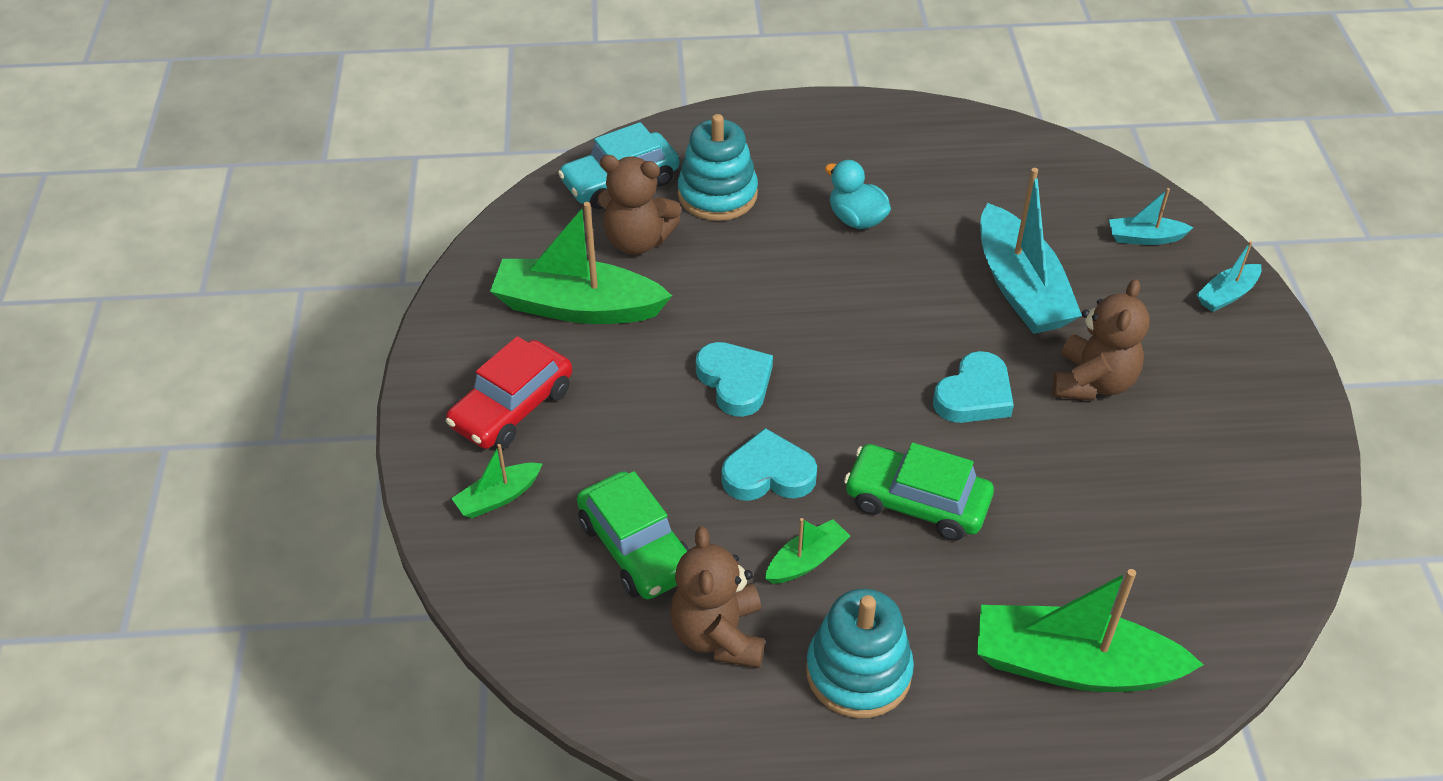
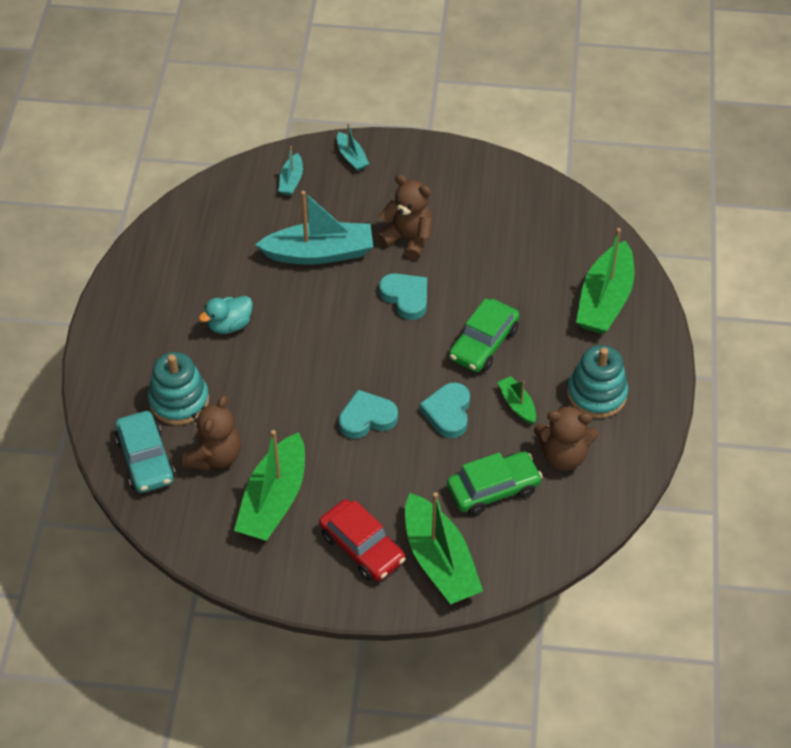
camera: 80 degrees left, 5 degrees up
green boat [451,444,543,518] -> green boat [405,492,483,604], size x2.06

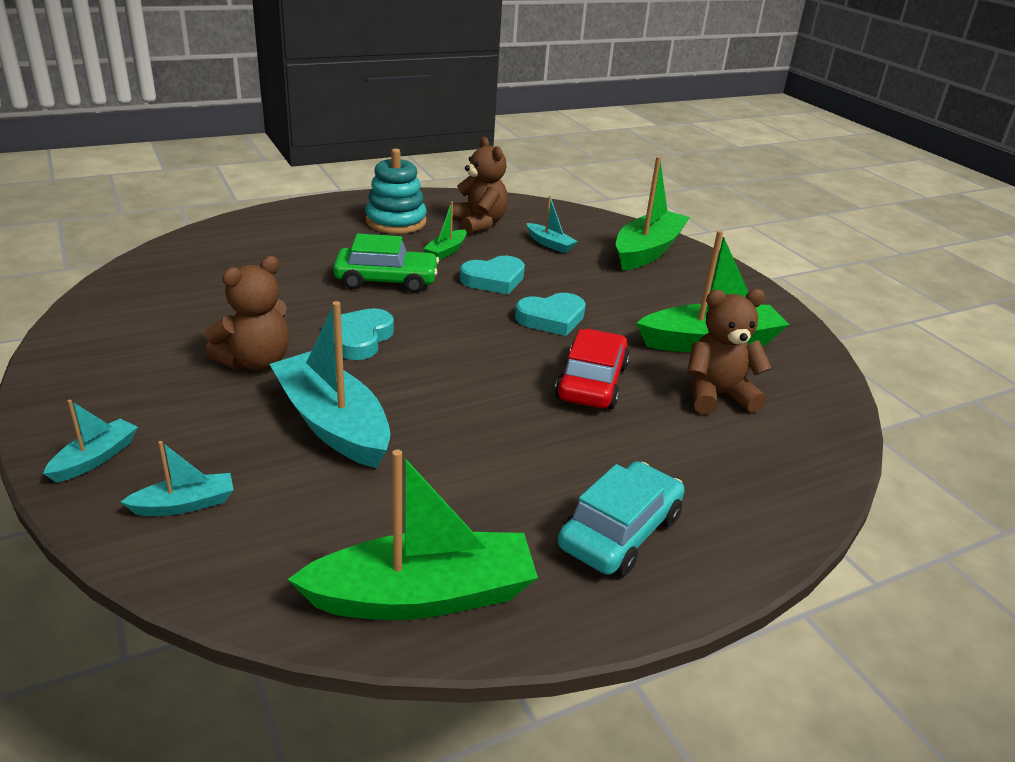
camera: 125 degrees left, 20 degrees down
turquoise car [115,411,175,493] -> turquoise car moved to [558,461,685,577]
turquoise stacking toy [148,352,209,425] -> none
turquoise duck [199,296,253,334] -> none
red car [319,499,405,581] -> red car moved to [555,329,630,409]
turquoise heart [339,390,398,439] -> turquoise heart turned 60 degrees counterclockwise [515,293,586,336]
brown teddy bear [377,175,433,260] -> brown teddy bear turned 135 degrees counterclockwise [205,256,289,370]
green car [447,451,543,515] -> turquoise boat [527,196,578,253]
green boat [576,228,634,334] -> green boat moved to [287,450,538,620]

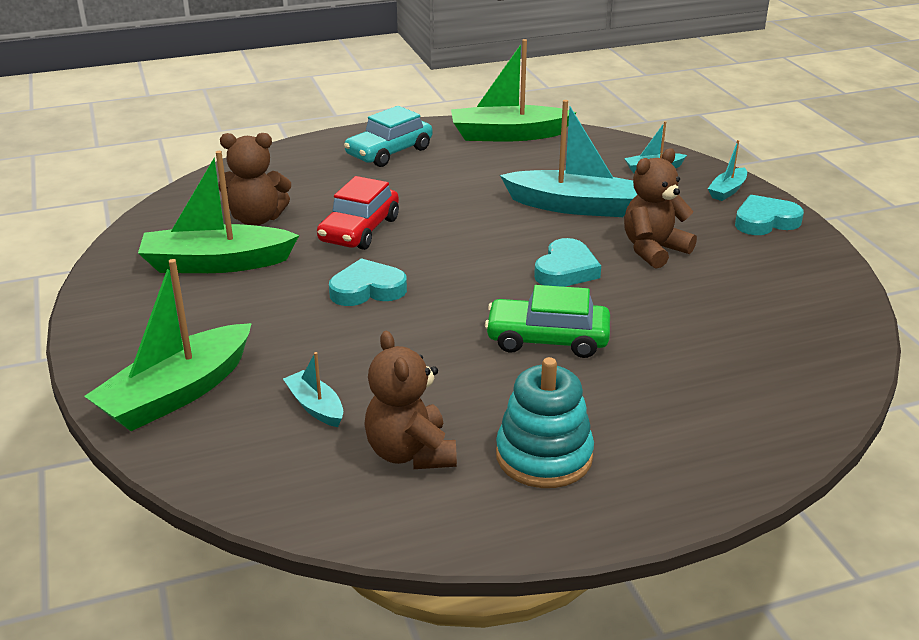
camera: 170 degrees left, 0 degrees up
turquoise boat [270,301,390,468] -> turquoise boat turned 45 degrees counterclockwise [500,100,638,217]
green boat [423,201,467,260] -> none
turquoise heart [460,256,525,294] -> turquoise heart moved to [735,195,804,235]

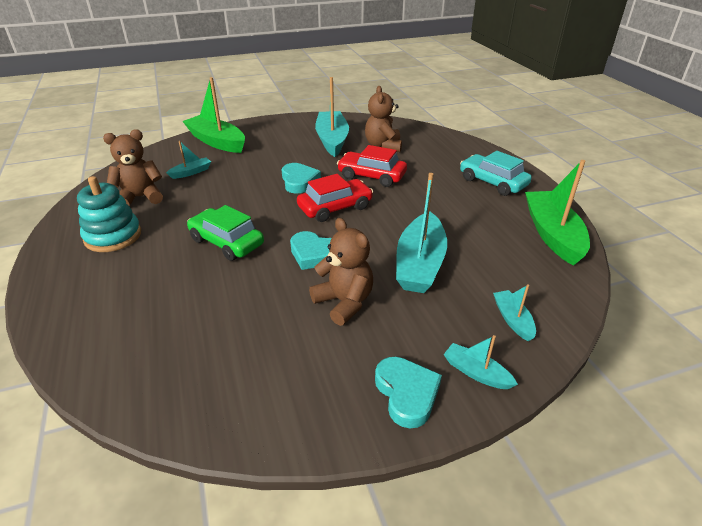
camera: 90 degrees right, 5 degrees up
green boat [138,151,299,273] -> turquoise boat [315,77,349,157]
green car [485,285,610,358] -> green car turned 60 degrees counterclockwise [187,205,264,261]
none -> red car [297,174,373,222]

